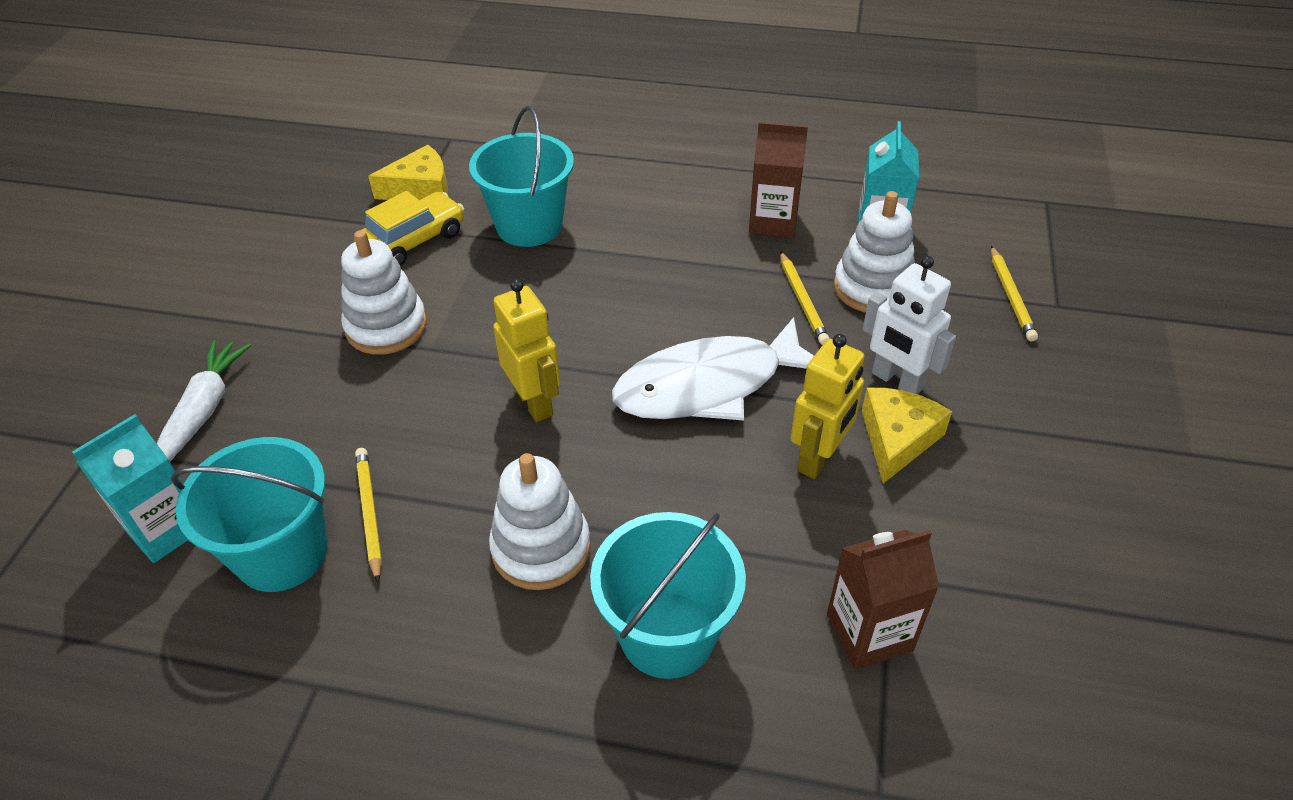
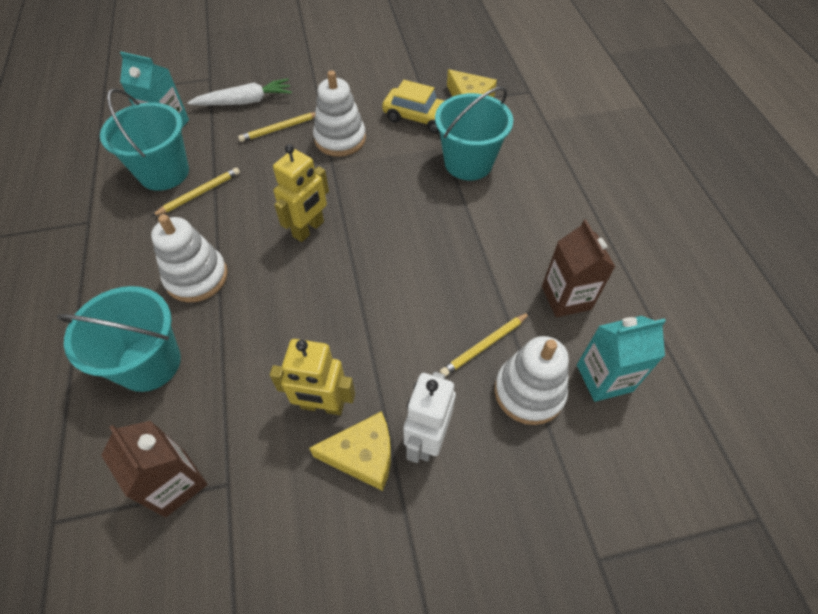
camera: 65 degrees right, 10 degrees up
white fish [612,317,814,421] -> none
yellow pencil [991,246,1038,342] -> yellow pencil moved to [238,112,316,142]

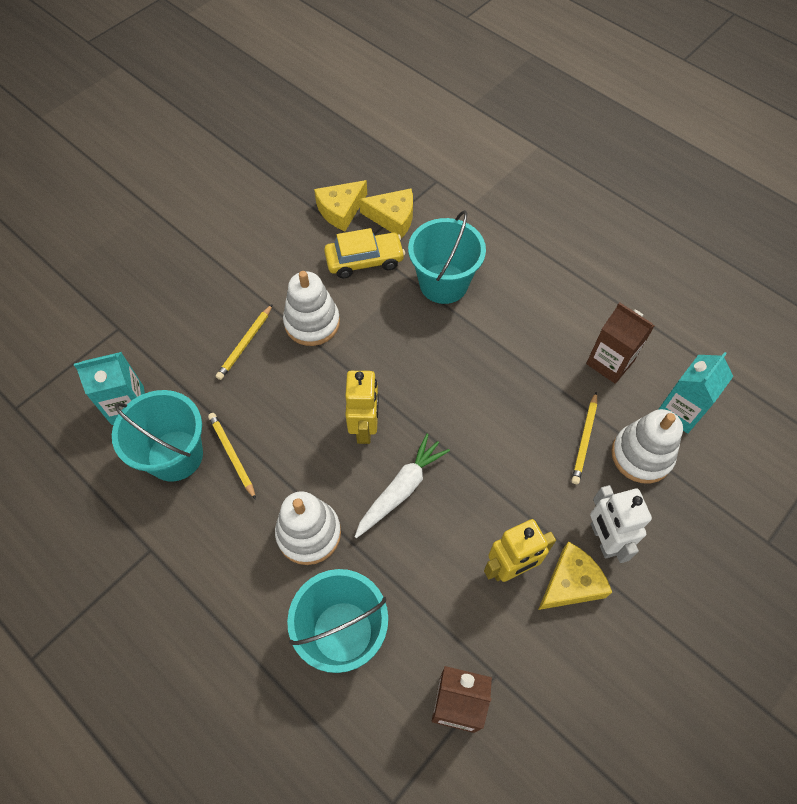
camera: 35 degrees left, 5 degrees up
yellow pencil [151,167,240,217] -> yellow pencil turned 45 degrees counterclockwise [208,413,256,500]
white carrot [187,78,292,105] -> white carrot moved to [355,433,450,538]
none -> yellow cheese [314,180,367,231]

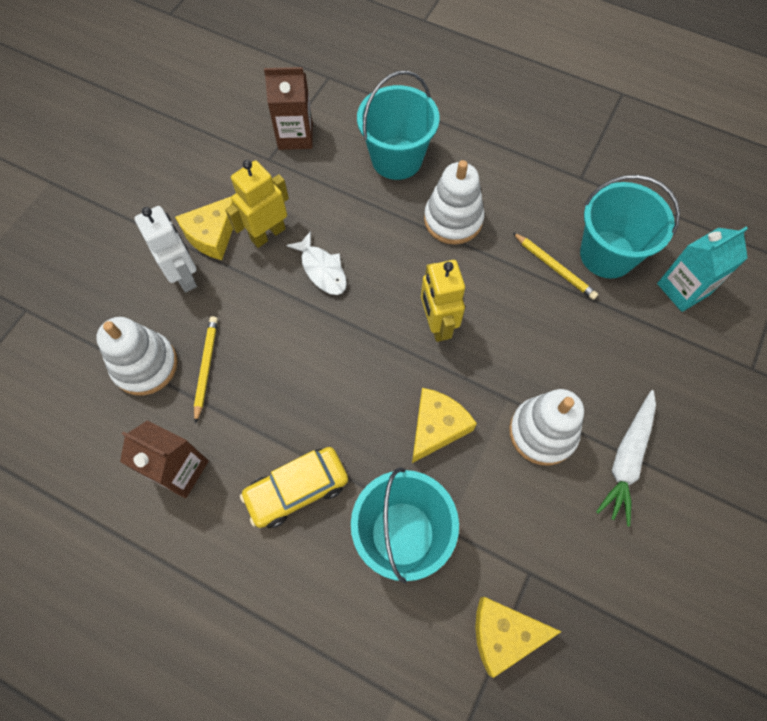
camera: 165 degrees right, 5 degrees up
yellow pencil [216,304,273,380] -> none
yellow cheese [314,180,367,231] -> yellow cheese moved to [412,388,477,463]
yellow car [324,228,405,278] -> yellow car moved to [240,447,348,528]
white carrot [355,433,450,538] -> white carrot moved to [596,390,656,526]
turquoise carton [659,352,733,433] -> none
none -> white fish [286,231,347,295]

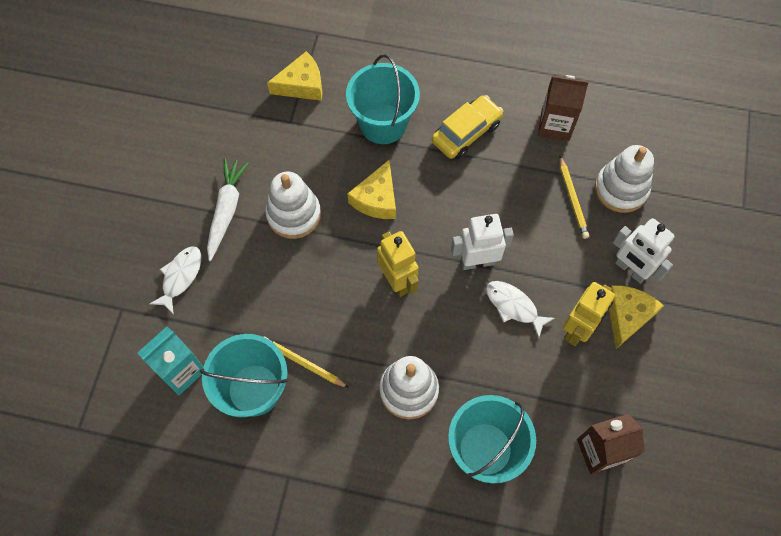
camera: 165 degrees right, 0 degrees up
none -> white fish [150,246,201,315]
none -> white robot [451,214,514,270]

